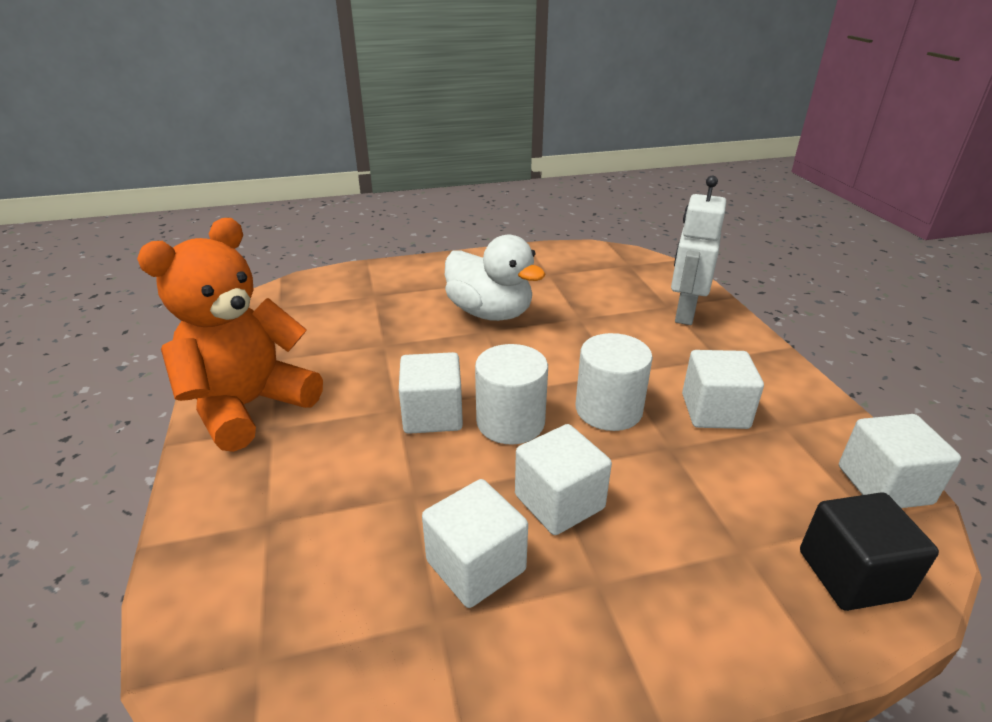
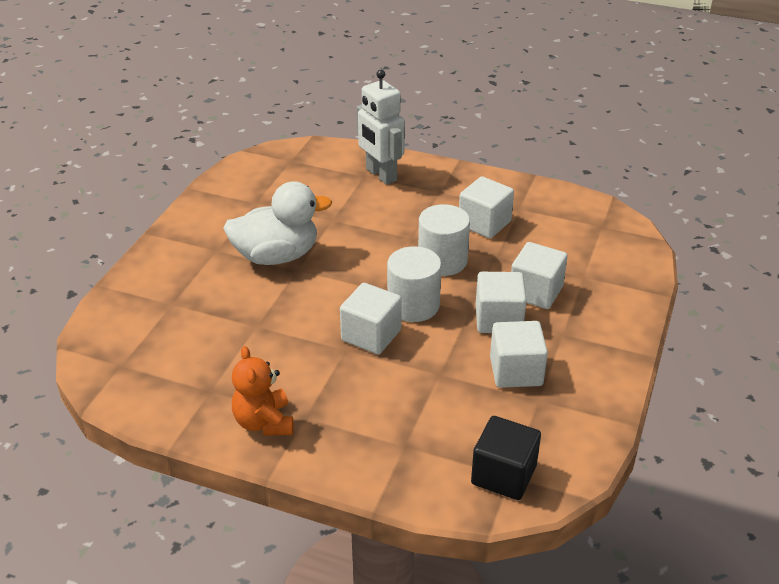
camera: 55 degrees left, 5 degrees up
orange teddy bear [137,218,323,452] -> orange teddy bear [232,346,293,436], size x0.55
black cube [800,492,939,611] -> black cube moved to [471,416,541,500]
white cube [839,414,961,508] -> white cube moved to [511,242,568,309]

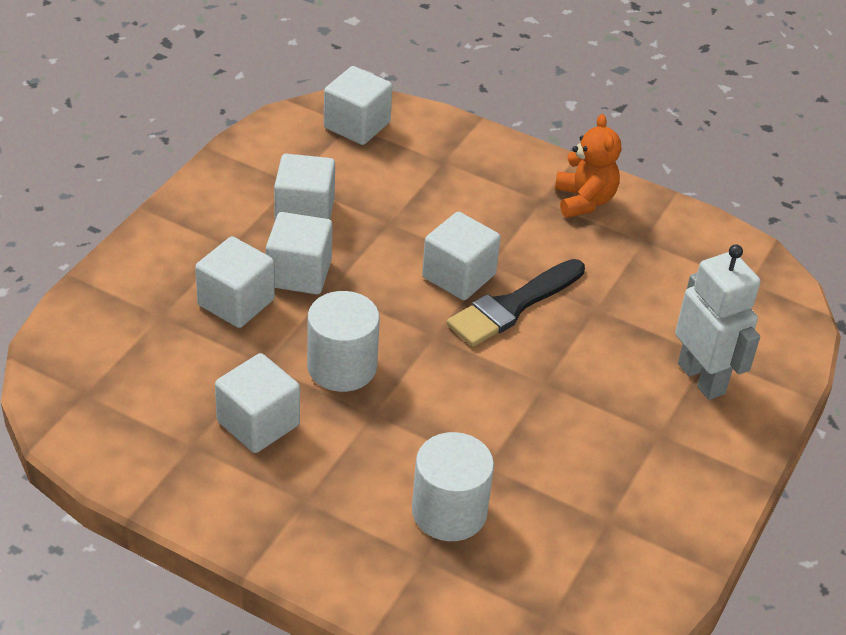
camera: 175 degrees left, 5 degrees up
white duck [224,181,332,265] -> none
white robot [357,70,405,185] -> white robot moved to [675,244,760,400]
white cylinder [387,246,441,322] -> white cylinder moved to [412,432,494,541]
black cube [471,416,541,500] -> white cube [324,66,392,145]
none -> black brush [447,259,585,347]

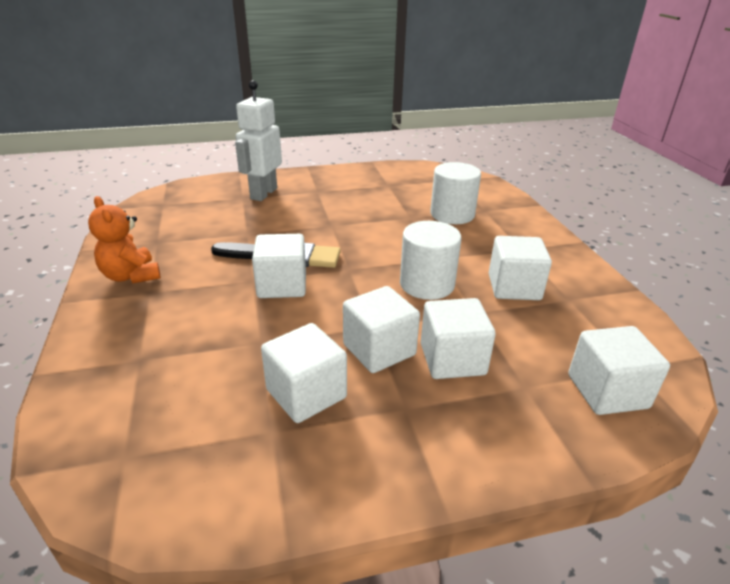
camera: 130 degrees left, 10 degrees down
white cube [324,66,392,145] -> white cube moved to [568,326,670,415]
orange teddy bear [555,114,621,218] -> orange teddy bear turned 75 degrees counterclockwise [88,196,161,283]

